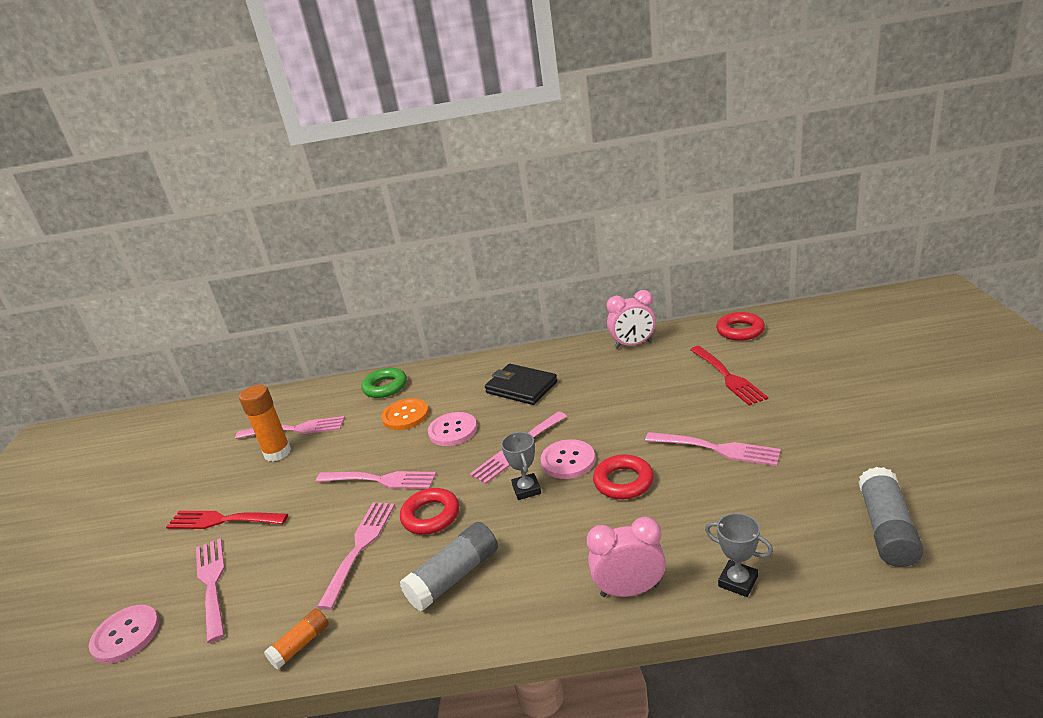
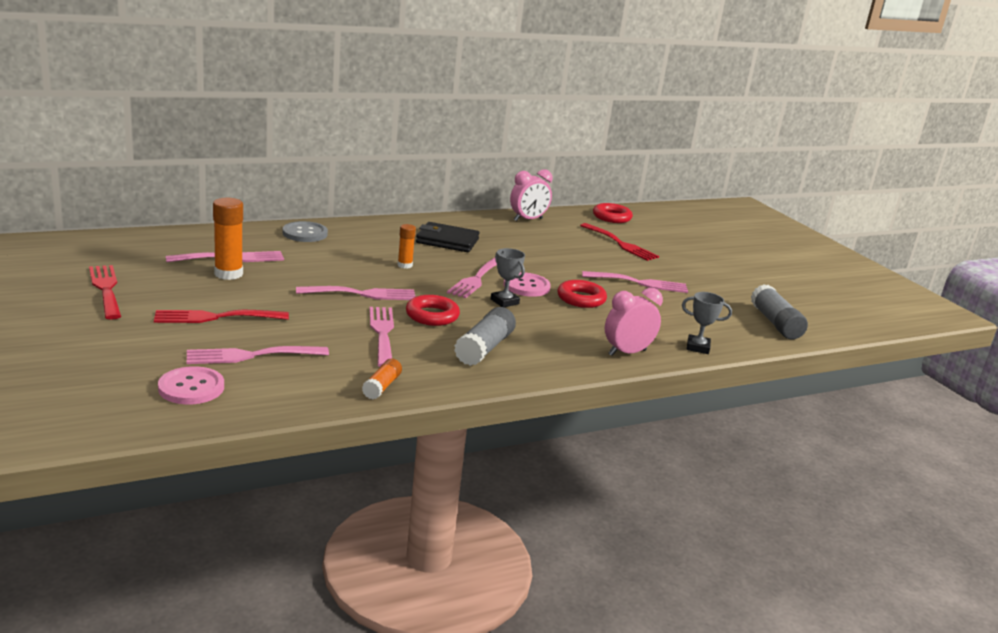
camera: 30 degrees left, 5 degrees down
pink fork [196,538,225,643] -> pink fork turned 60 degrees counterclockwise [187,346,329,364]
green ring [361,368,407,398] -> grey button [282,221,328,242]
orange button [382,398,429,430] -> none
pink button [428,412,477,446] -> orange glue stick [398,224,416,269]
none -> red fork [89,265,121,320]

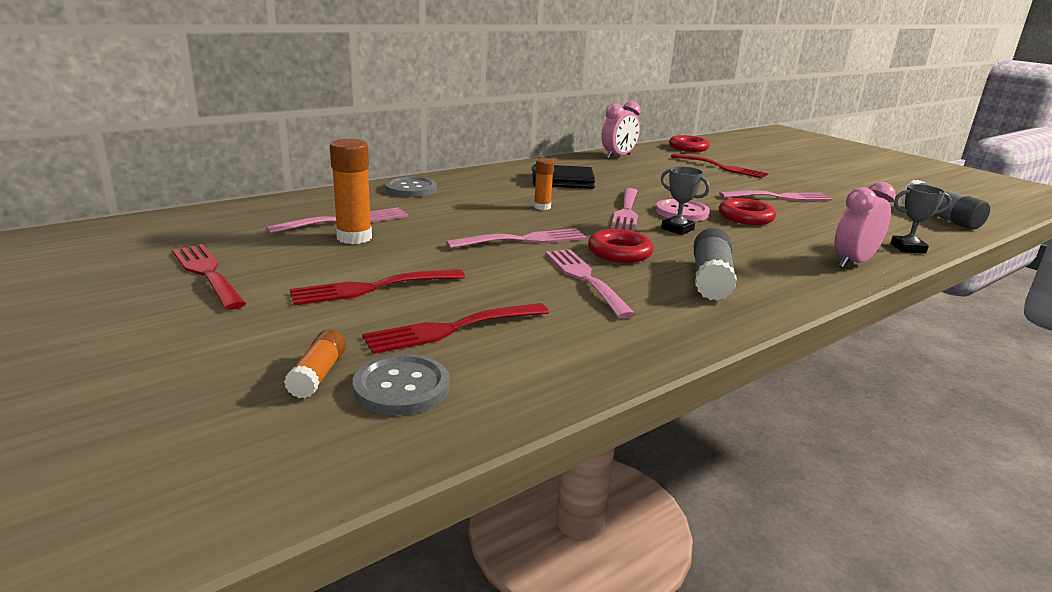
camera: 10 degrees left, 0 degrees up
pink button [158,366,224,405] -> grey button [353,354,450,415]
pink fork [187,346,329,364] -> red fork [362,303,549,354]
orange glue stick [362,359,402,399] -> orange glue stick moved to [284,330,346,399]

